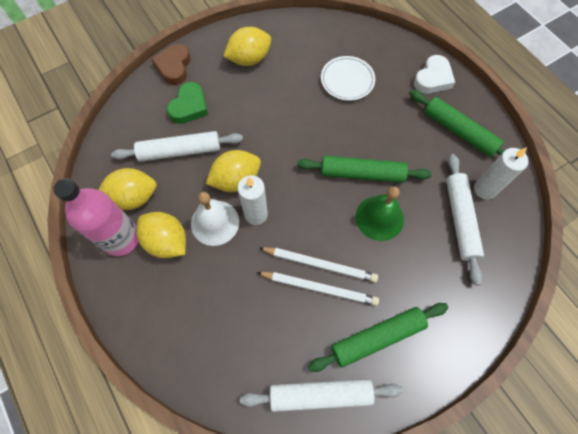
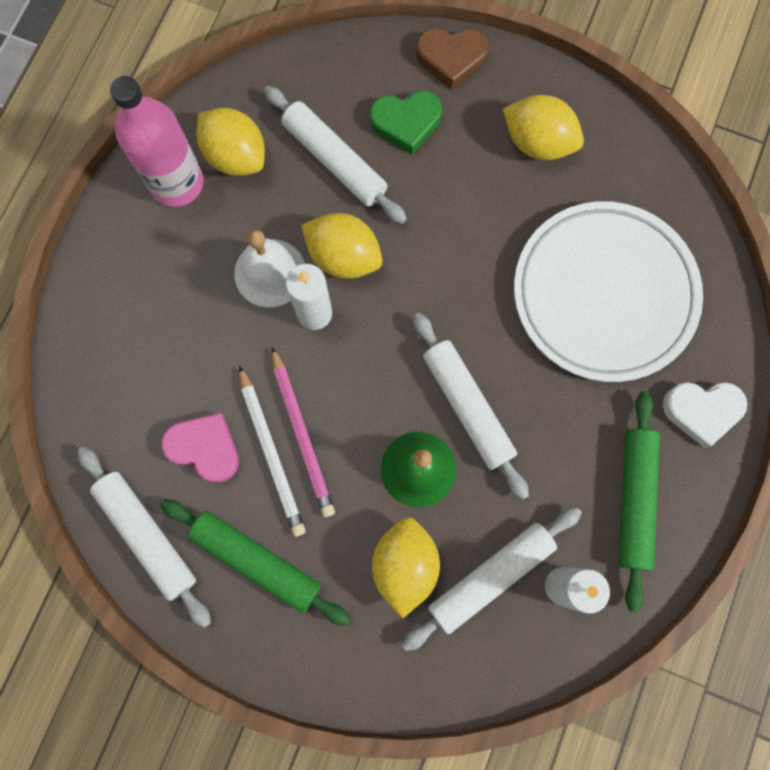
camera: 55 degrees right, 10 degrees up
yellow lemon [136,212,186,258] -> yellow lemon moved to [372,517,440,619]
brown heart [151,44,191,85] -> brown heart turned 150 degrees counterclockwise [416,28,489,90]
white pencil [259,247,378,282] -> pink pencil [271,347,335,517]
green rolling pin [297,156,432,183] -> white rolling pin [413,313,529,500]
white plate [321,56,375,101] -> white plate [514,201,703,382], size x1.99
none -> pink heart [161,413,239,483]

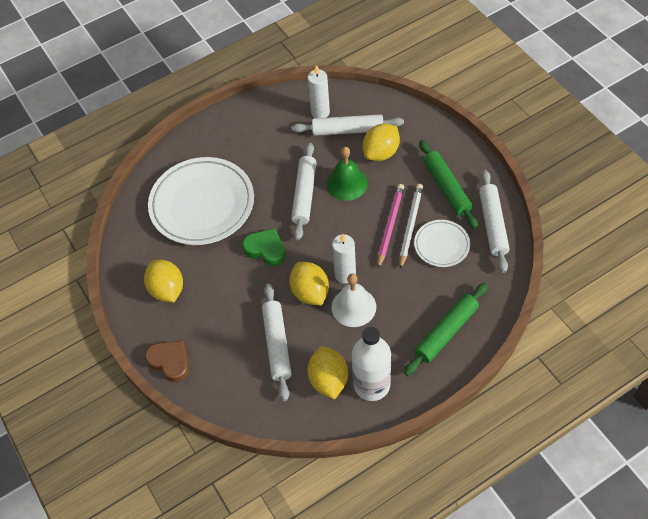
camera: 140 degrees left, 20 degrees down
pink bottle [110,76,204,207] -> white bottle [352,326,391,401]
pink heart [161,413,239,483] -> white plate [414,220,470,267]
green heart [370,91,442,154] -> green heart moved to [242,228,285,266]
green rolling pin [618,391,660,612] -> green rolling pin moved to [404,283,488,376]
white heart [663,382,747,448] -> none

